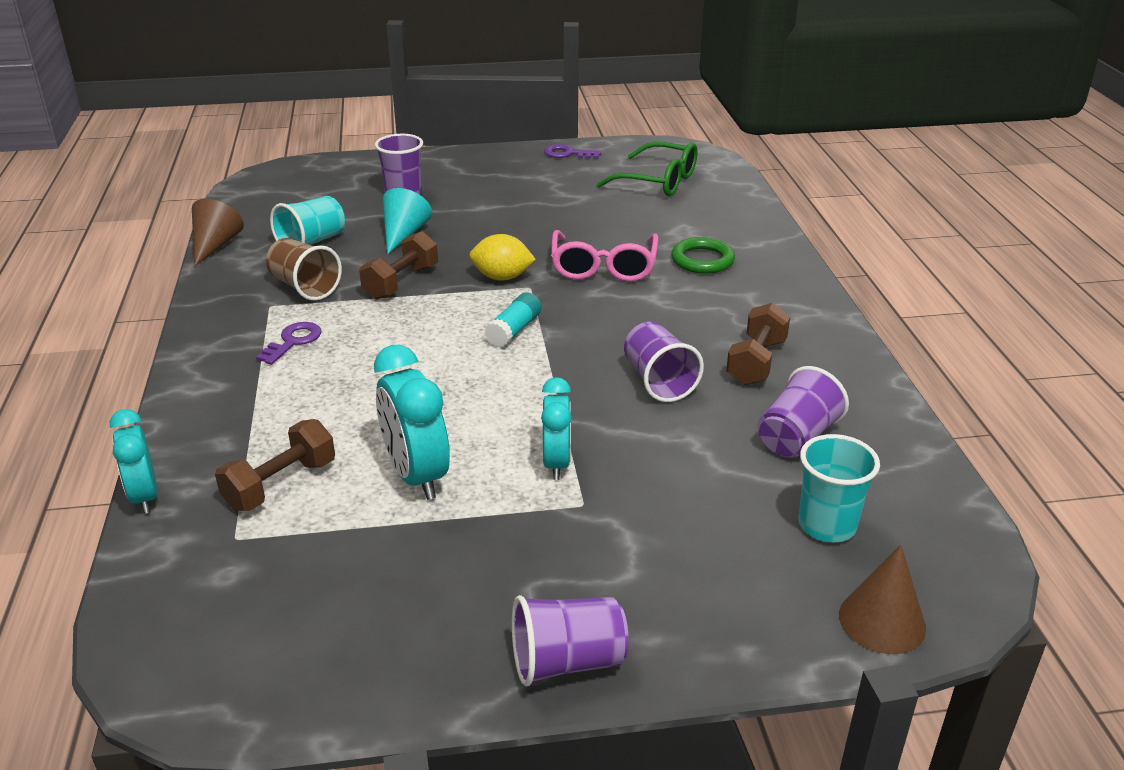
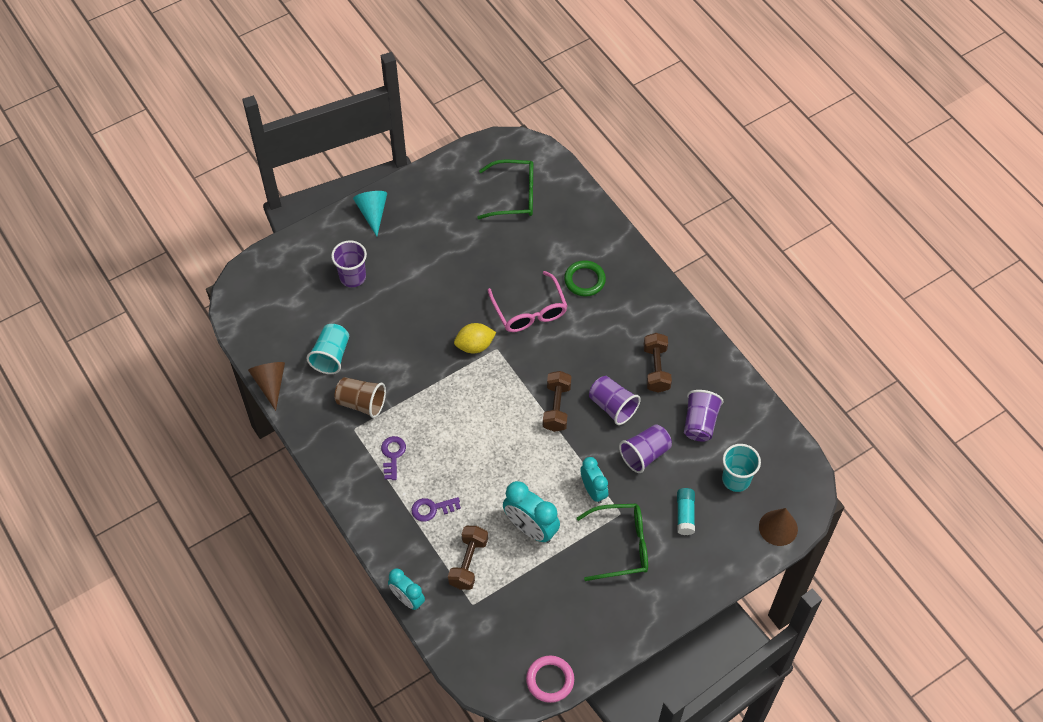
camera: 25 degrees left, 25 degrees up
brown dumbbell [359,231,438,299] -> brown dumbbell moved to [543,371,571,432]
turquoise cone [383,188,432,254] -> turquoise cone moved to [353,191,387,236]
turquoise glue stick [484,293,541,348] -> turquoise glue stick moved to [677,488,695,535]
purple cup [512,595,629,686] -> purple cup moved to [619,424,672,473]
purple key [544,144,601,158] -> purple key moved to [411,497,461,522]
none -> pink ring [526,655,574,703]
none -> green glasses [577,504,648,581]

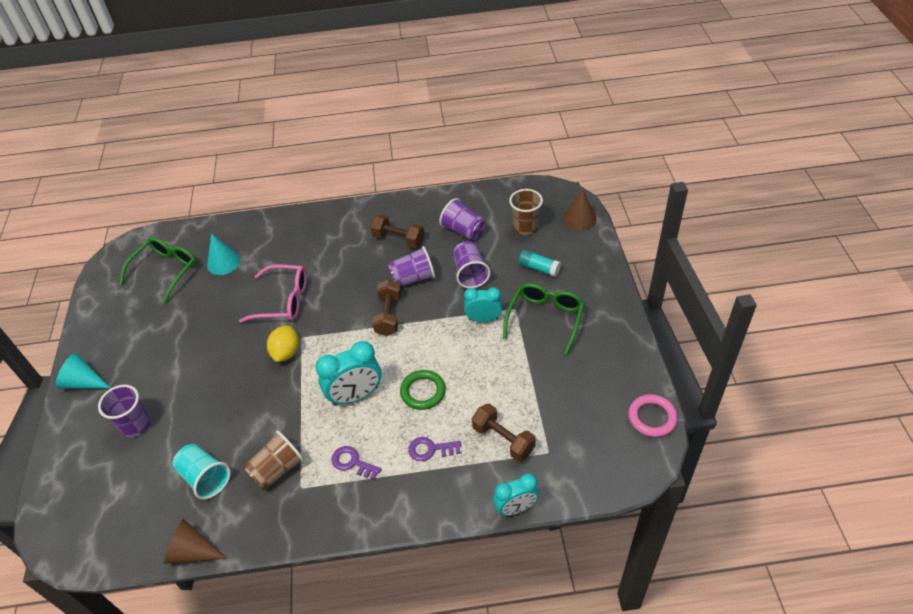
camera: 60 degrees left, 10 degrees down
purple key [411,497,461,522] -> purple key turned 75 degrees clockwise [408,437,461,461]
turquoise clock [503,481,560,543] -> turquoise clock moved to [316,341,382,406]
brown dumbbell [543,371,571,432] -> brown dumbbell turned 60 degrees clockwise [372,279,402,336]
green ring [564,260,606,297] -> green ring moved to [400,370,446,410]
turquoise cup [722,444,761,492] -> brown cup [509,189,543,235]
none -> turquoise cone [207,233,240,275]

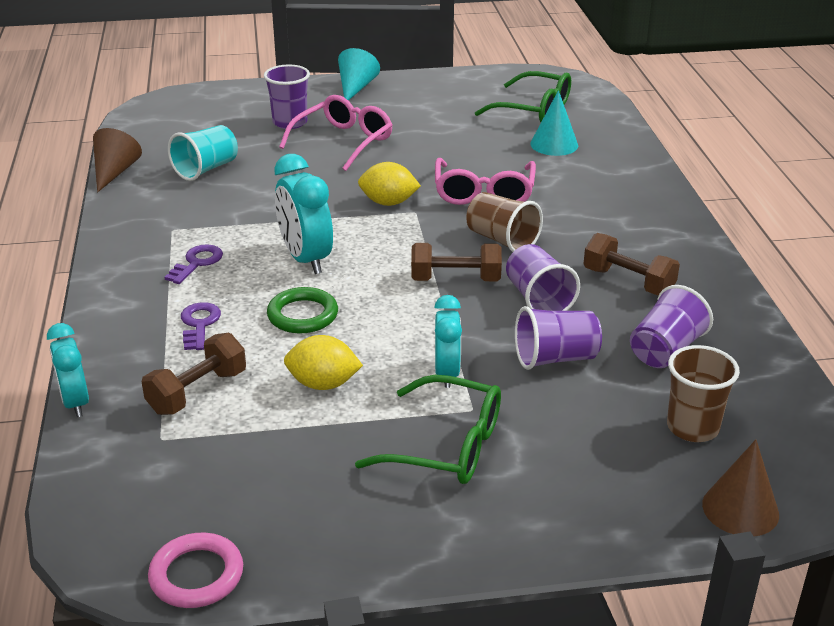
camera: 85 degrees right, 15 degrees down
brown cup [244,431,304,489] -> brown cup moved to [466,192,543,252]
brown dumbbell [370,214,425,248] -> brown dumbbell turned 75 degrees counterclockwise [584,233,680,295]
turquoise glue stick [518,250,561,277] -> none
none -> pink glasses [279,95,392,171]
none -> yellow lemon [284,335,363,390]

